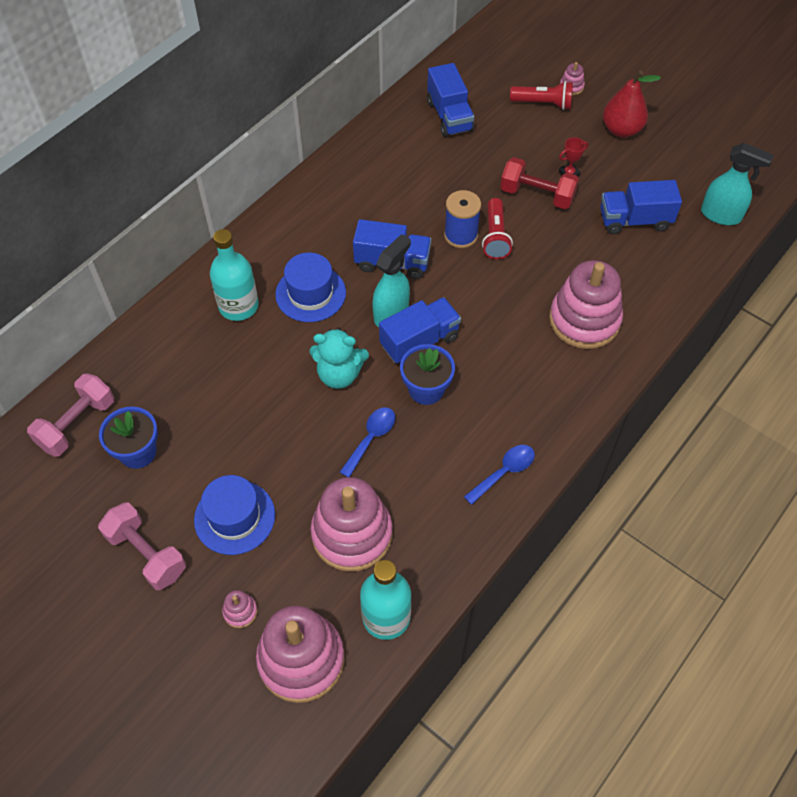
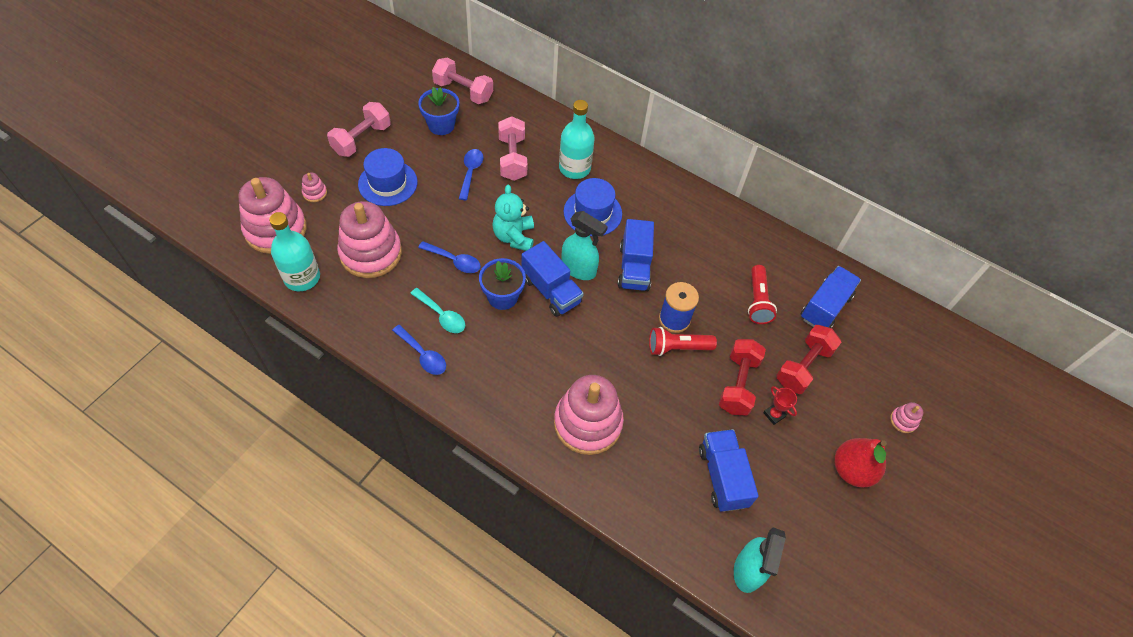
camera: 80 degrees right, 0 degrees up
blue truck [427,63,474,137] -> blue truck turned 150 degrees clockwise [800,266,861,328]
red flashlight [510,81,573,110] -> red flashlight moved to [748,265,777,324]
none -> turquoise spoon [410,288,465,333]
none -> blue spoon [459,149,484,200]
none -> pink dumbbell [498,116,527,181]
none -> red dumbbell [776,325,842,394]

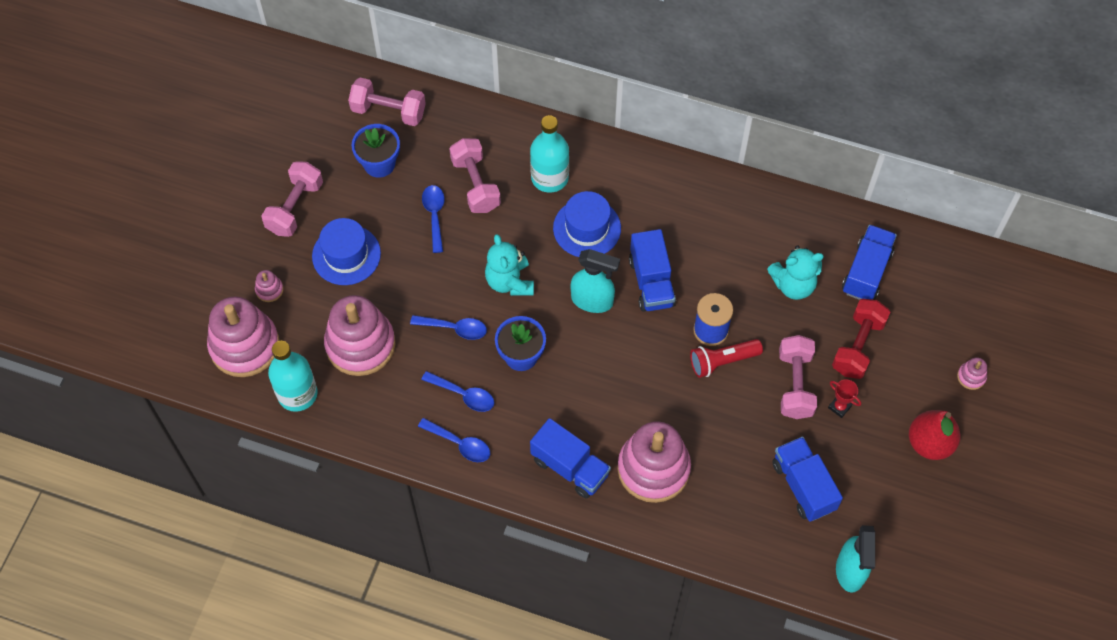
camera: 10 degrees left, 5 degrees up
turquoise spoon [410,288,465,333] -> blue spoon [421,371,494,412]
blue truck [521,241,584,317] -> blue truck moved to [530,418,611,499]
red dumbbell [719,339,766,416] -> pink dumbbell [779,335,817,419]
red flashlight [748,265,777,324] -> turquoise teddy bear [767,245,824,300]

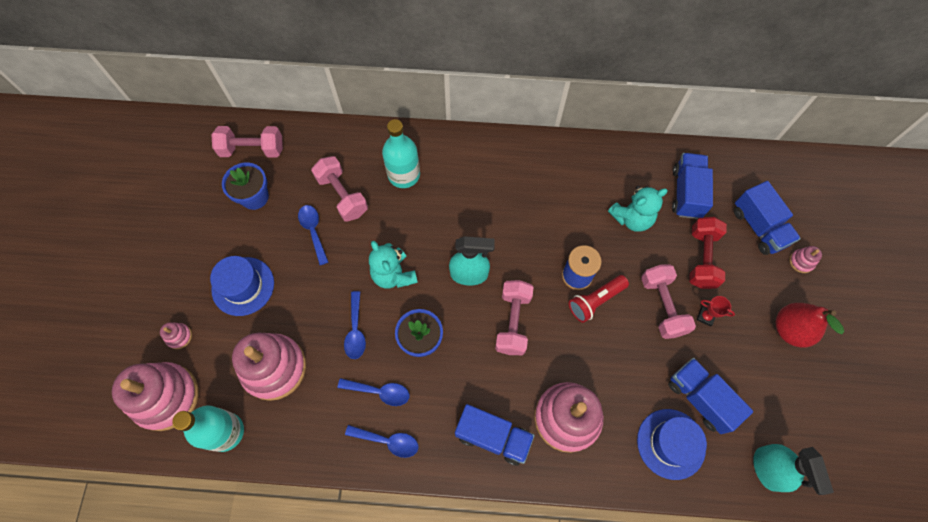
camera: 15 degrees left, 5 degrees up
pink dumbbell [261,161,323,237] -> pink dumbbell moved to [495,280,534,355]
blue spoon [410,315,487,340] -> blue spoon turned 90 degrees clockwise [344,291,366,359]
blue hat [553,191,621,257] -> blue hat moved to [637,409,707,480]
blue truck [629,229,676,312] -> blue truck moved to [734,181,801,255]

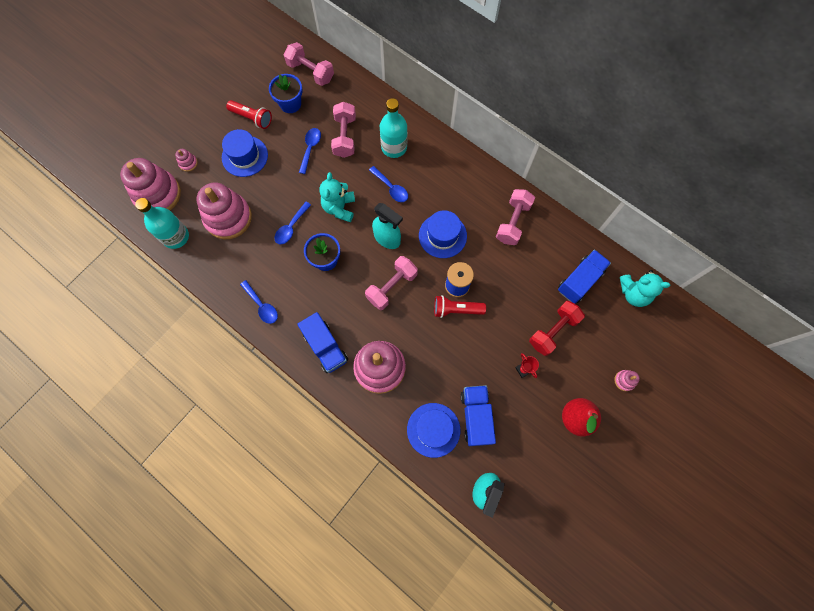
camera: 35 degrees right, 5 degrees up
blue spoon [338,378,409,406] -> blue spoon moved to [369,166,408,202]
turquoise teddy bear [608,186,668,232] -> turquoise teddy bear moved to [620,270,670,307]
pink dumbbell [641,265,696,339] -> pink dumbbell moved to [496,189,535,245]
blue truck [734,181,801,255] -> none
none -> red flashlight [226,100,272,129]
none -> blue hat [419,210,467,258]

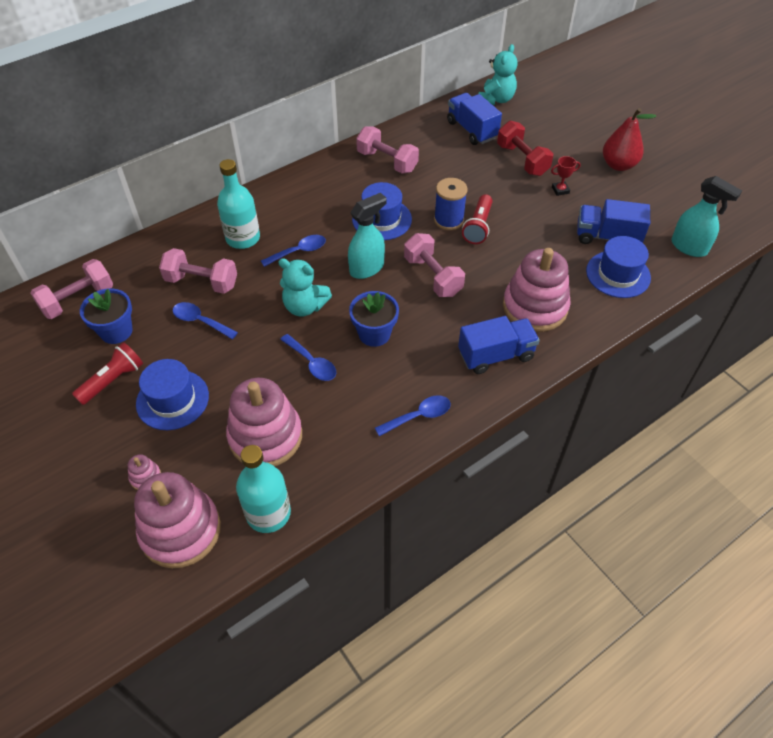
camera: 75 degrees left, 20 degrees down
pink stacking toy [614,370,640,391] -> none

